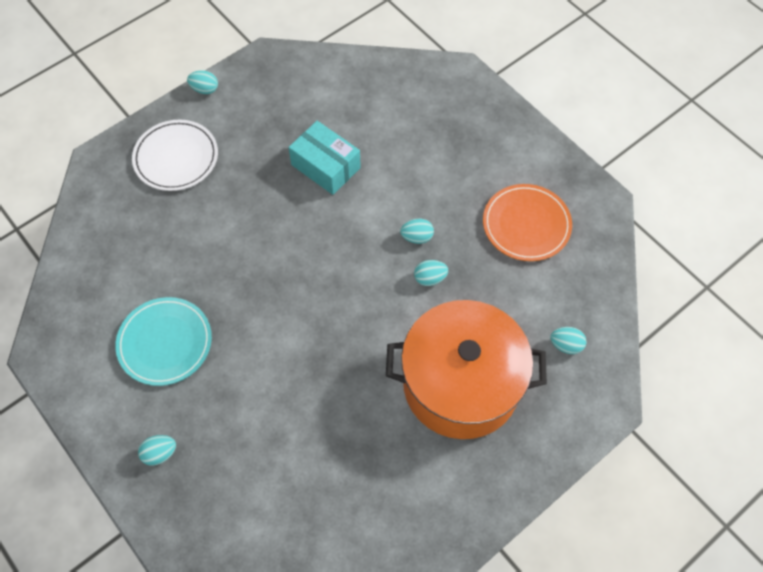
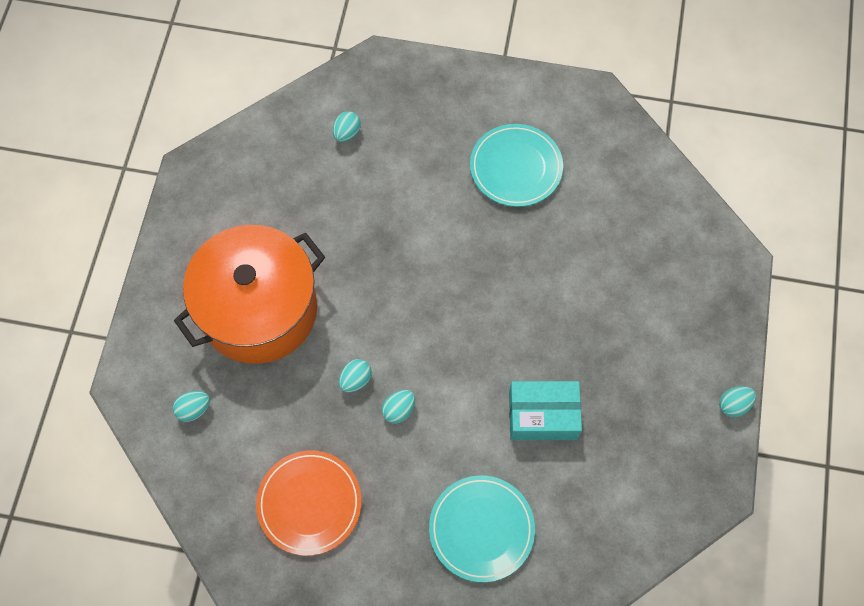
camera: 140 degrees right, 5 degrees up
white plate [132,120,218,191] -> none
turquoise egg [138,435,176,466] -> turquoise egg moved to [333,111,361,142]
none -> turquoise plate [429,475,535,582]

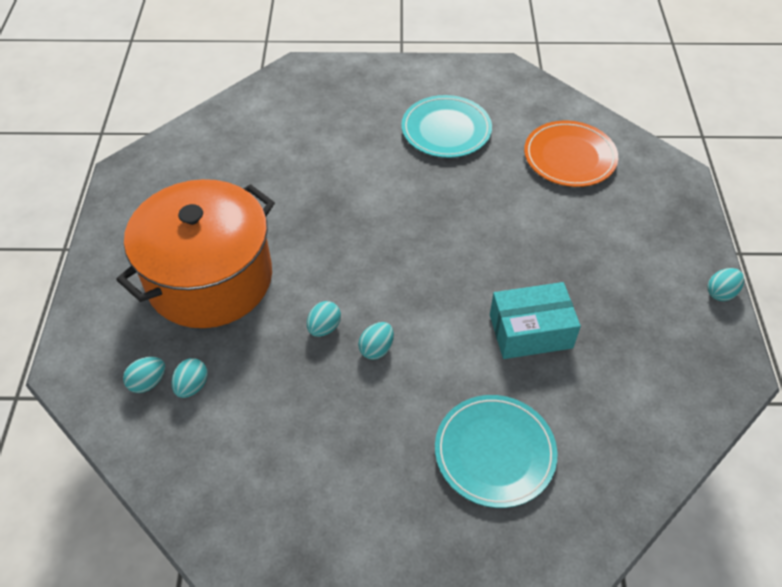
camera: 10 degrees left, 15 degrees down
orange plate [256,451,361,556] -> orange plate moved to [524,121,618,187]
turquoise egg [333,111,361,142] -> turquoise egg moved to [172,358,208,398]

